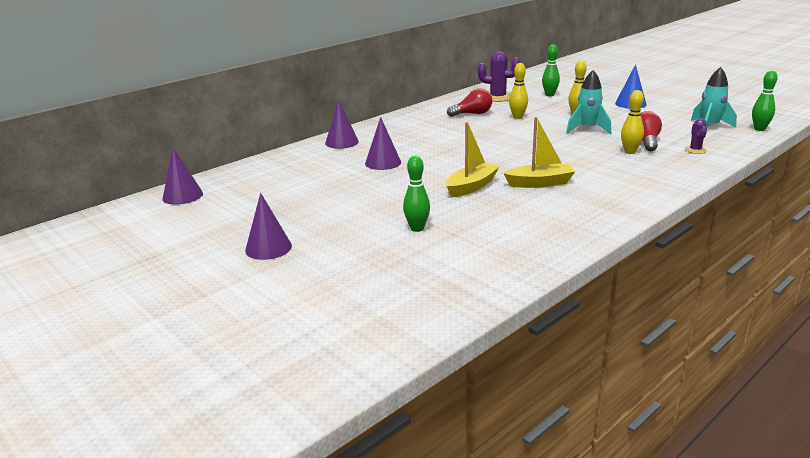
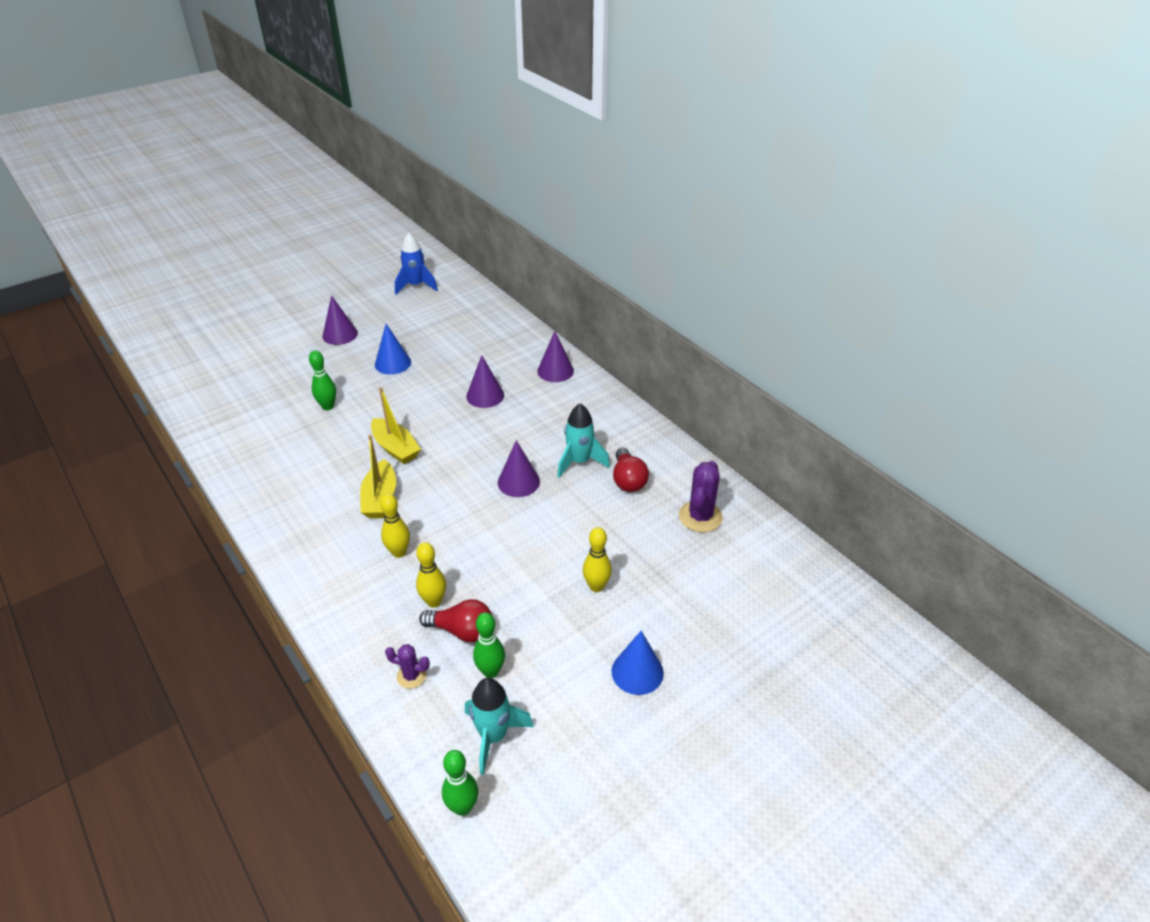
camera: 95 degrees right, 15 degrees up
purple cone [163,148,203,205] -> purple cone moved to [498,440,540,497]
yellow bowling pin [509,63,528,119] -> yellow bowling pin moved to [380,493,410,558]
green bowling pin [542,45,560,97] -> green bowling pin moved to [473,612,505,678]
turquoise rocket [566,70,611,135] -> turquoise rocket moved to [557,403,610,478]
none -> blue cone [375,324,411,375]
none -> blue rocket [395,233,438,294]

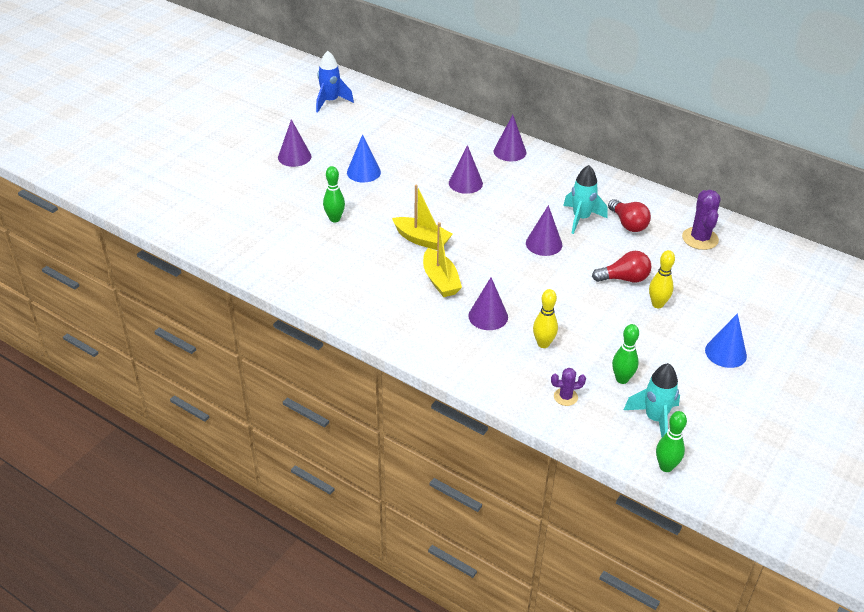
camera: 20 degrees left, 0 degrees up
yellow bowling pin [380,493,410,558] -> purple cone [468,277,508,330]
red light bulb [419,599,492,642] -> red light bulb moved to [592,251,652,282]

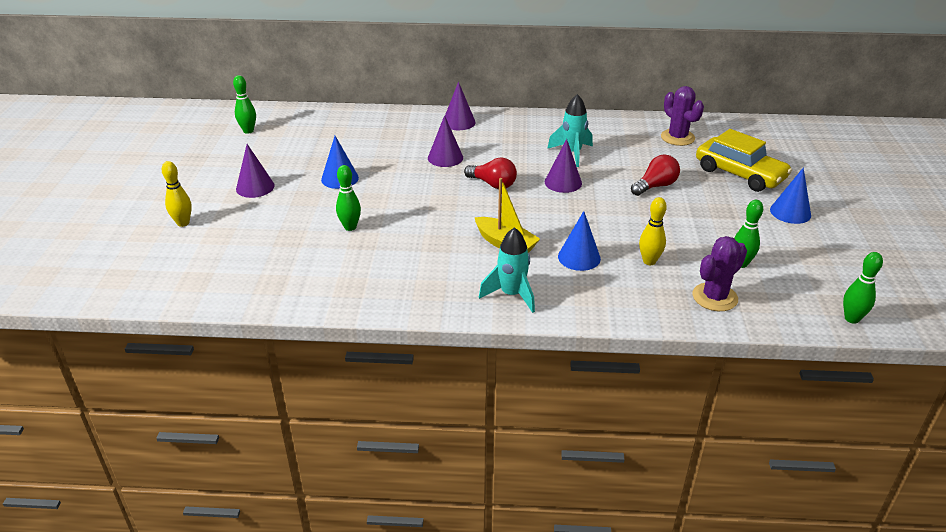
camera: 30 degrees left, 5 degrees down
blue rocket [316,51,354,113] -> green bowling pin [233,75,256,134]
yellow boat [392,185,453,250] -> none
purple cone [468,277,508,330] -> blue cone [558,211,601,271]
purple cactus [551,368,586,406] -> purple cactus [693,236,747,311], size x1.75
red light bulb [608,199,651,232] -> red light bulb moved to [464,157,517,189]
turquoise rocket [624,363,680,437] -> turquoise rocket moved to [479,227,535,313]
yellow bowling pin [649,250,675,308] -> yellow bowling pin moved to [161,161,192,227]
none -> yellow car [696,129,792,192]

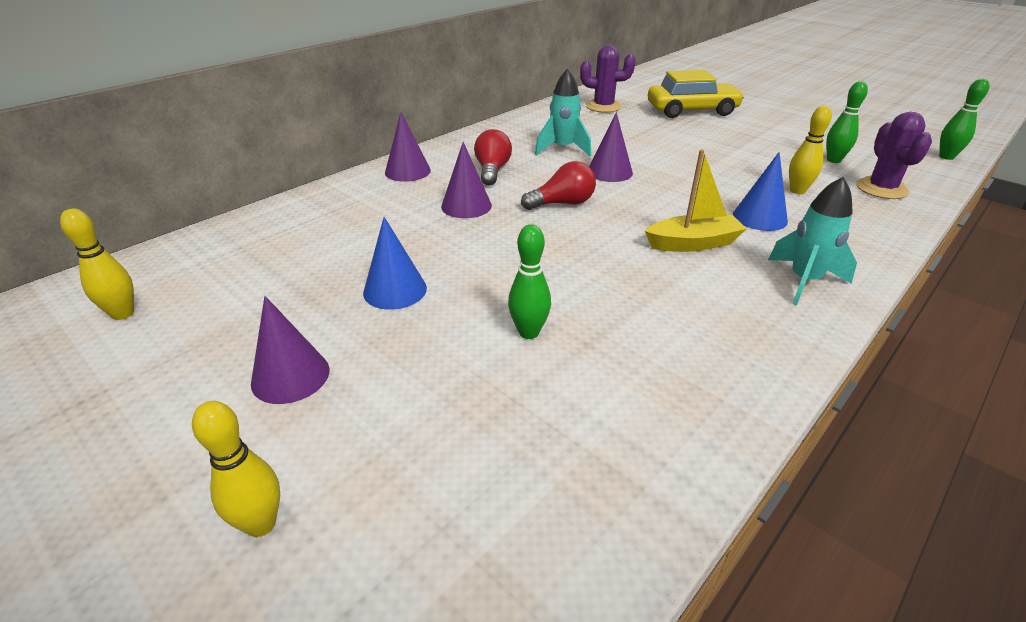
camera: 50 degrees left, 0 degrees up
green bowling pin [233,75,256,134] -> yellow bowling pin [60,208,134,320]
red light bulb [631,155,680,196] -> red light bulb moved to [474,129,512,185]
blue cone [770,167,811,224] -> none

